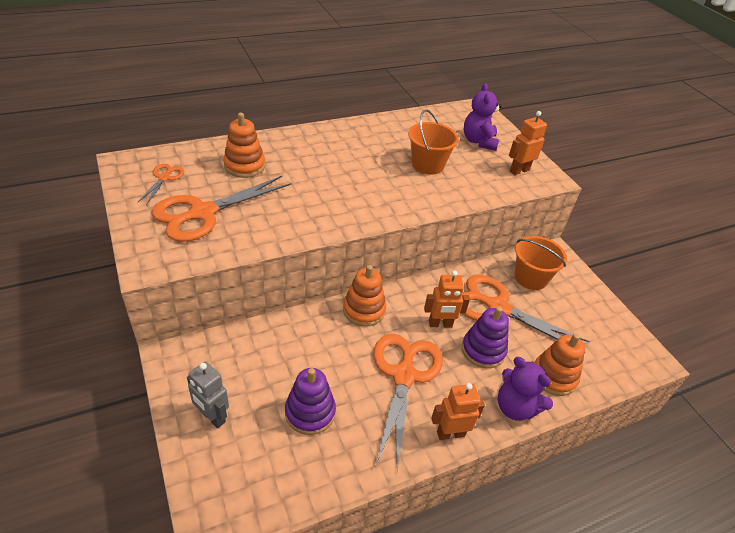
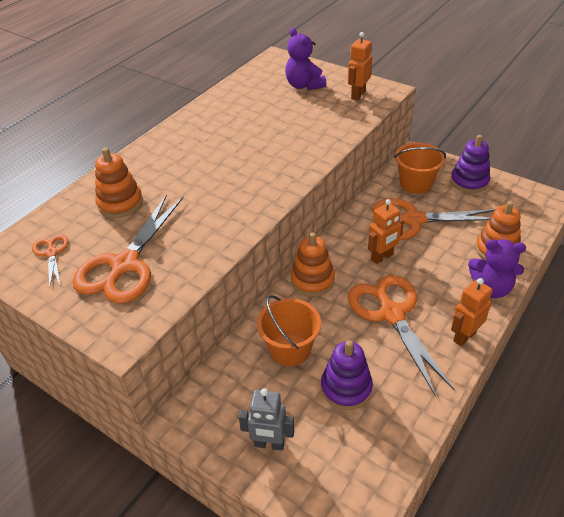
camera: 25 degrees left, 0 degrees up
orange bucket [408,109,459,175] -> orange bucket moved to [257,295,321,366]
purple stacking toy [462,306,509,368] -> purple stacking toy moved to [451,135,490,193]

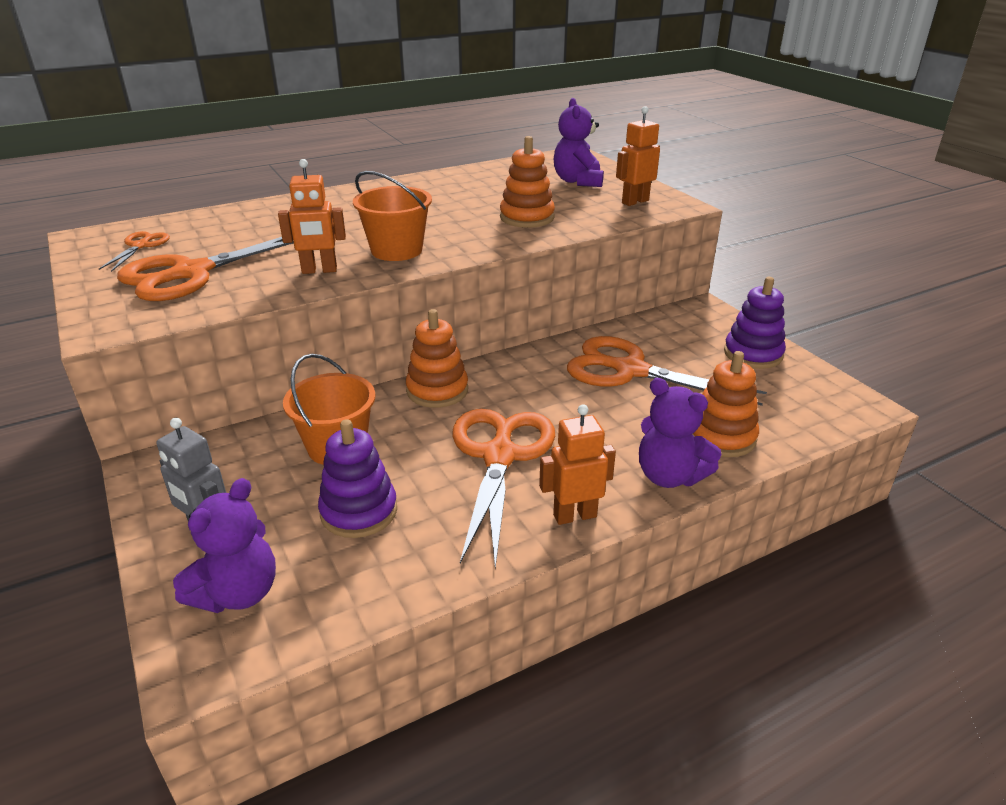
camera: 25 degrees right, 10 degrees down
orange stacking toy [95,147,143,218] -> orange stacking toy moved to [500,136,555,228]
orange robot [368,199,404,264] -> orange robot moved to [278,159,346,274]
orange bucket [394,142,446,194] -> orange bucket moved to [353,171,432,261]
none -> purple teddy bear [173,478,276,613]

